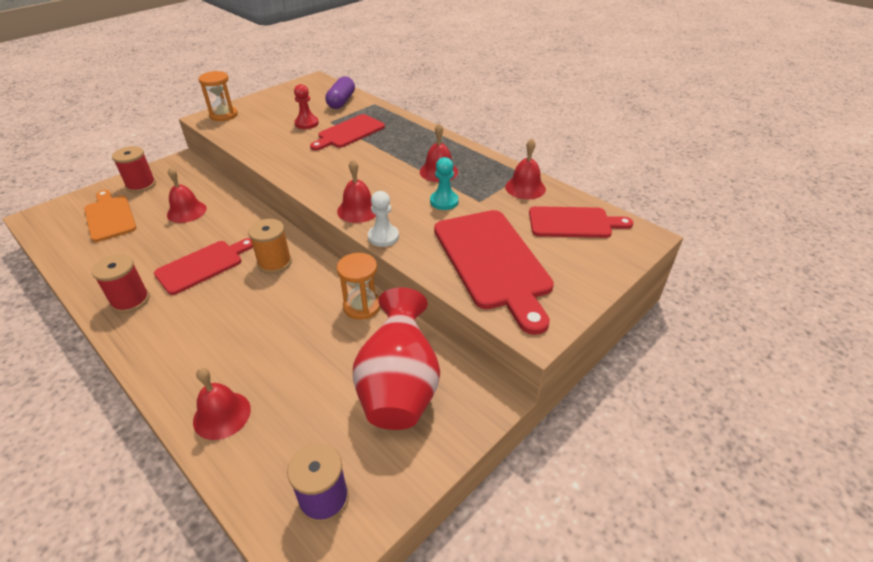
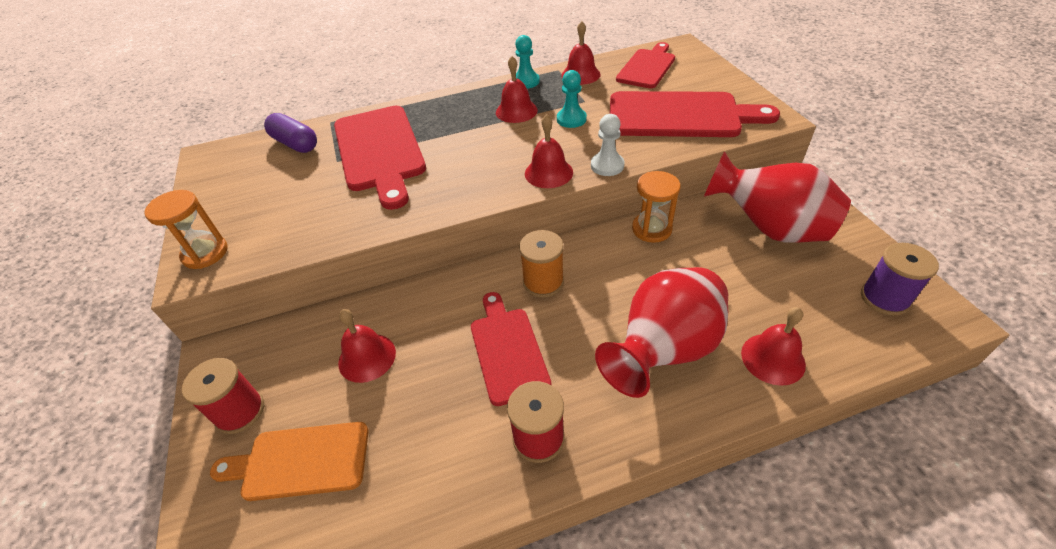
camera: 60 degrees left, 5 degrees up
red pawn [294,84,319,129] -> none
red cutting board [310,114,385,150] -> red cutting board [334,106,426,210], size x1.60
none -> turquoise pawn [515,35,540,89]
none -> red vase [595,267,728,398]

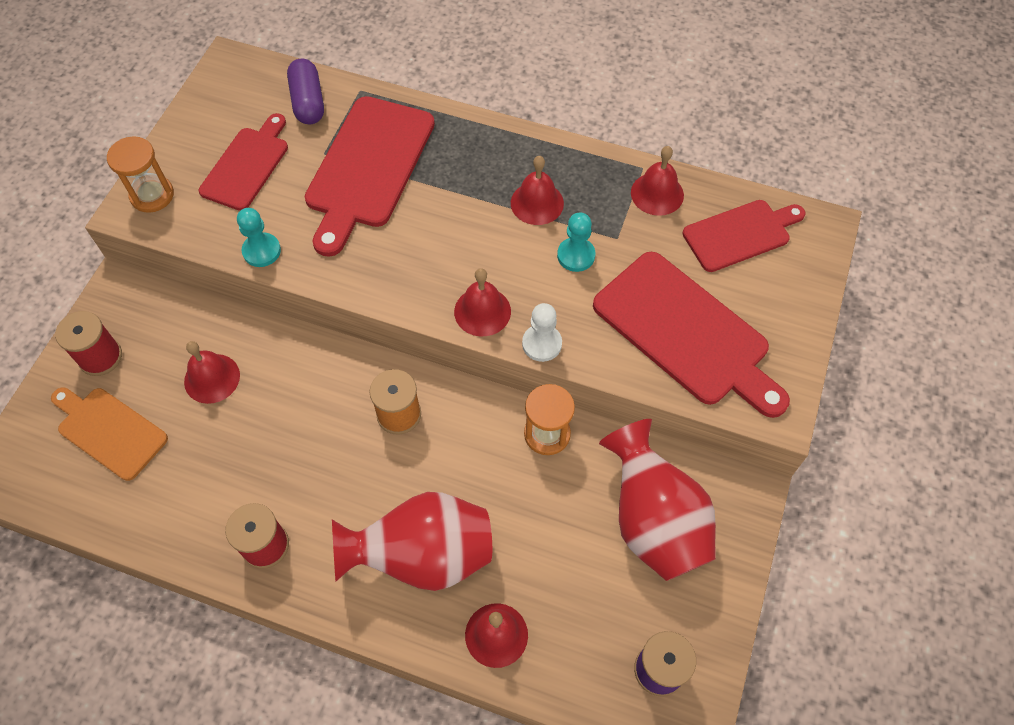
camera: 35 degrees right, 15 degrees up
red cutting board [471,292,552,406] -> red cutting board moved to [199,113,288,211]
turquoise pawn [515,35,540,89] -> turquoise pawn moved to [237,208,281,267]

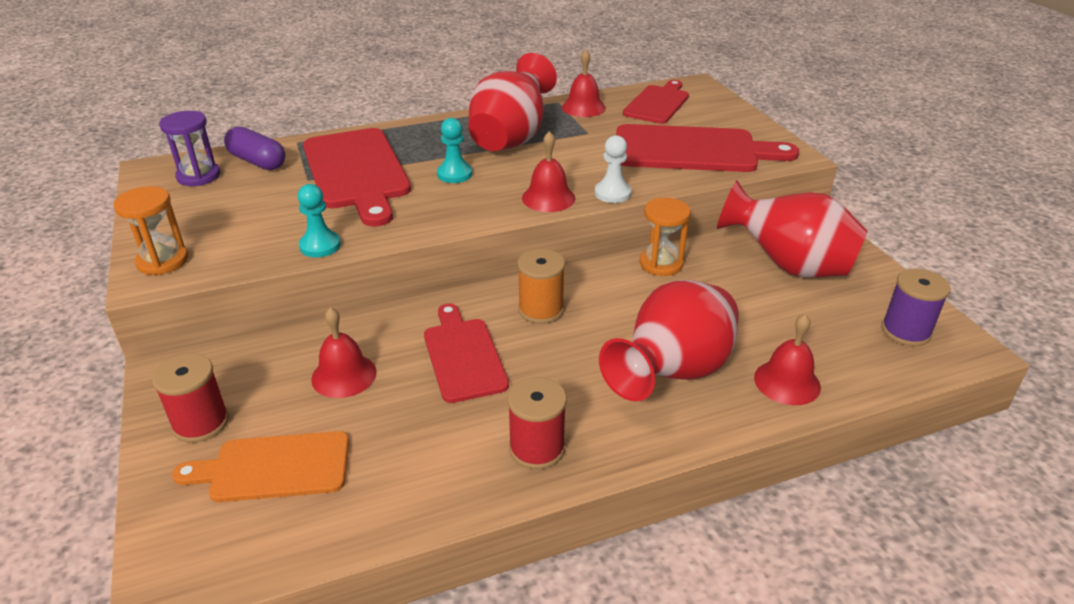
camera: 40 degrees left, 25 degrees down
red cutting board [199,113,288,211] -> red cutting board moved to [424,304,509,403]
red bell [511,156,564,225] -> red vase [468,53,557,151]
turquoise pawn [557,212,595,272] -> turquoise pawn moved to [437,118,472,183]
none -> purple hourglass [159,111,220,186]

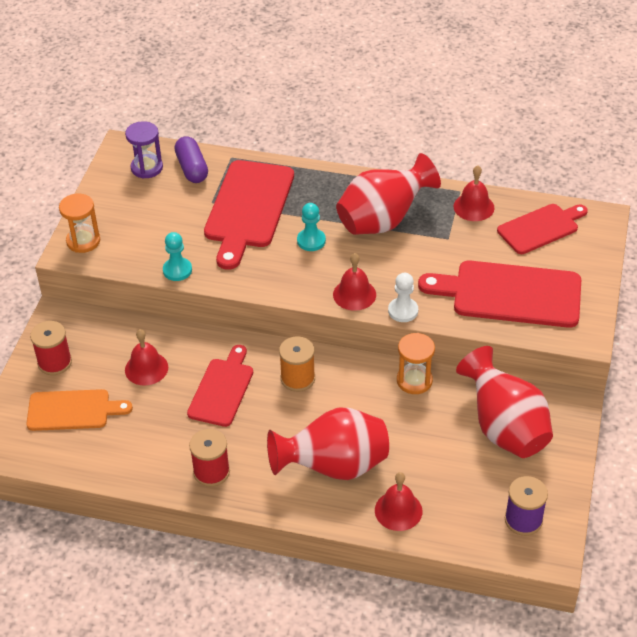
camera: 35 degrees right, 10 degrees up
orange cutting board [172,431,349,502] -> orange cutting board turned 150 degrees clockwise [26,389,133,431]
red cutting board [616,124,799,172] -> red cutting board turned 150 degrees clockwise [418,260,581,328]

